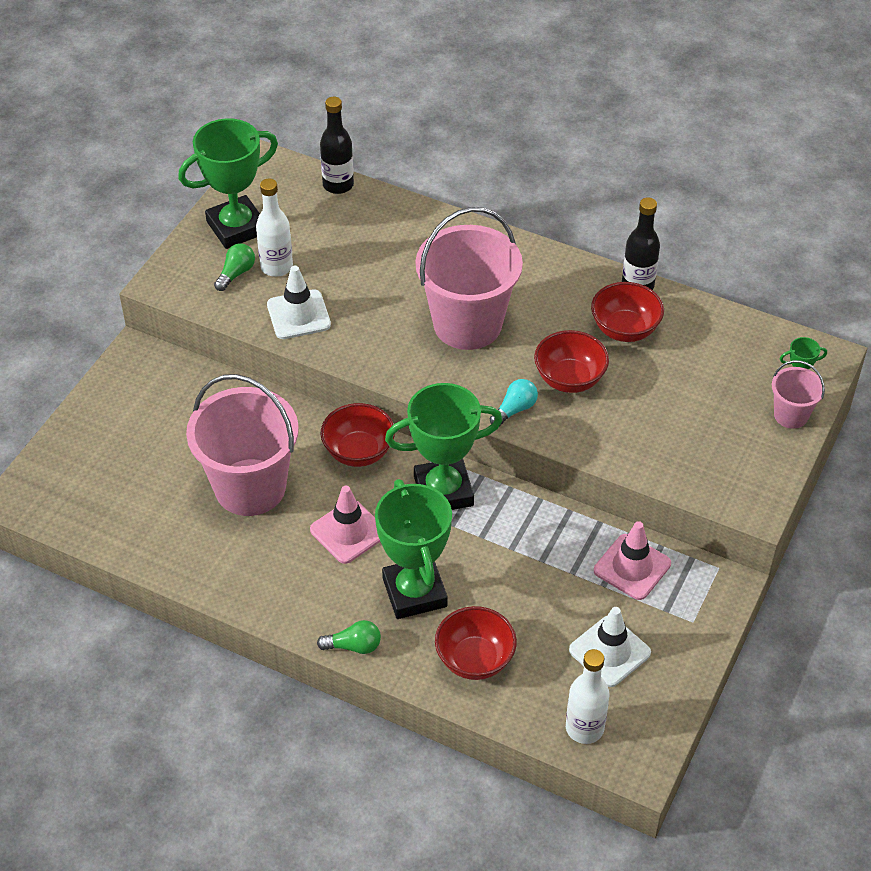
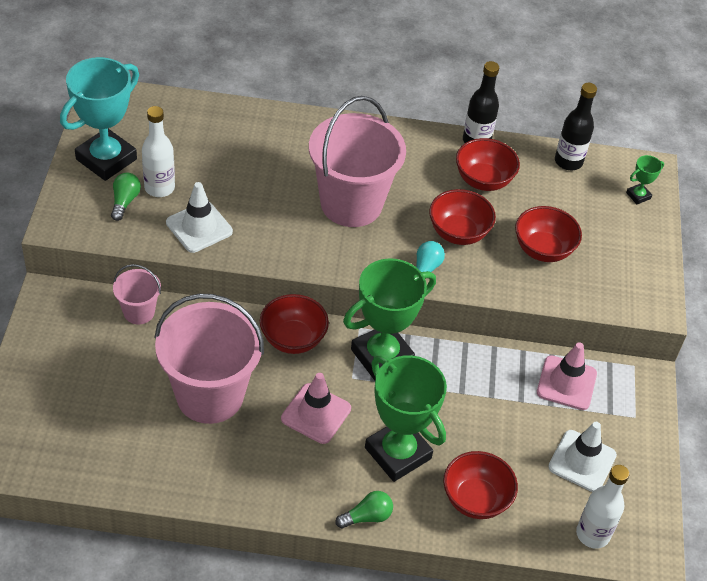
camera: 25 degrees left, 0 degrees up
green trophy [178,118,278,249] -> turquoise trophy [60,57,139,181]
black bottle [320,97,354,194] -> black bottle moved to [555,83,597,170]
pink bucket [772,360,825,429] -> pink bucket moved to [113,264,161,324]
none -> red bowl [515,206,582,262]

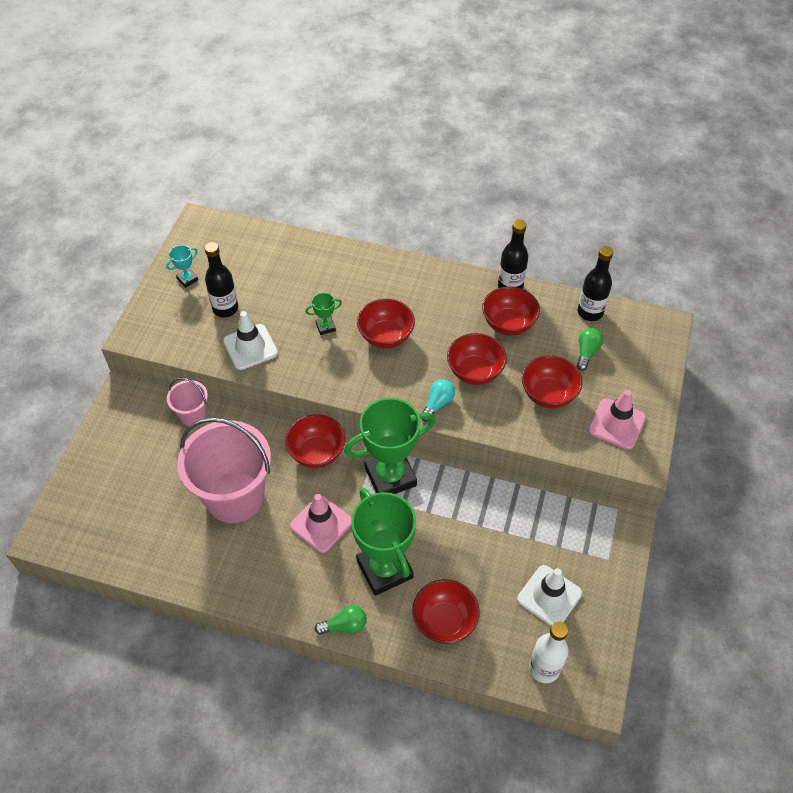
camera: 15 degrees right, 5 degrees up
turquoise trophy [60,57,139,181] -> turquoise trophy [166,245,198,288], size x0.43
green light bulb [111,173,141,221] -> green light bulb moved to [577,328,603,371]
white bottle [142,106,175,197] -> black bottle [204,242,238,317]
pink bucket [309,96,406,227] -> red bowl [357,299,415,349]
pink traffic cone [537,342,597,410] -> pink traffic cone moved to [588,390,646,450]
green trophy [626,155,664,204] -> green trophy moved to [306,293,342,335]

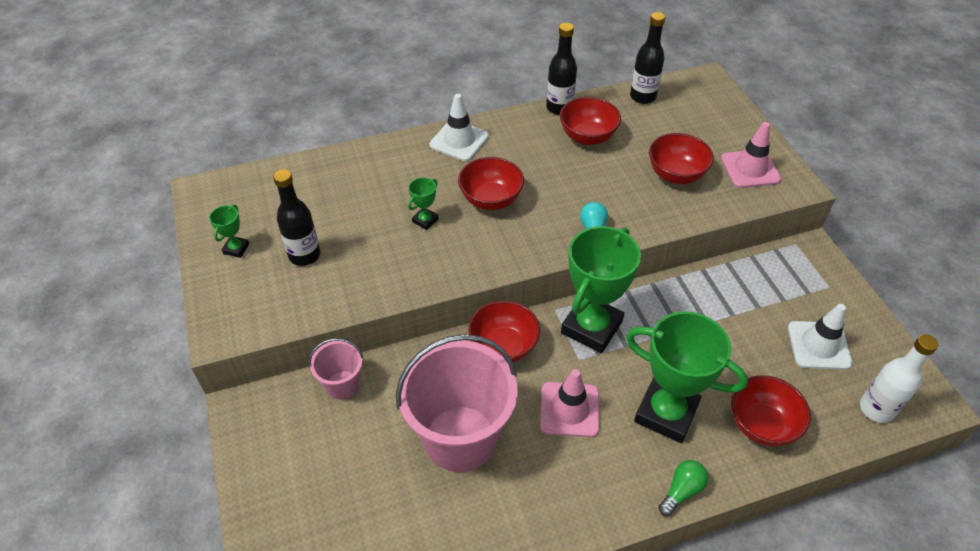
camera: 35 degrees left, 5 degrees down
turquoise trophy [166,245,198,288] -> green trophy [209,205,249,258]
white traffic cone [223,311,278,370] -> white traffic cone moved to [429,94,489,161]
red bowl [447,333,507,385] -> none
green light bulb [577,328,603,371] -> none

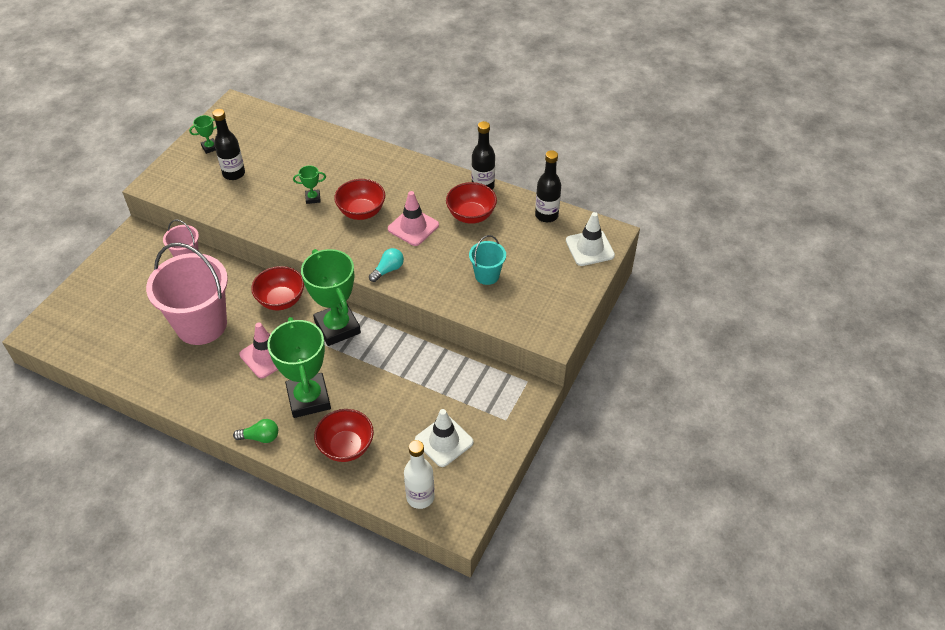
camera: 45 degrees right, 0 degrees up
white traffic cone [429,94,489,161] -> white traffic cone moved to [566,212,615,266]
green trophy [561,226,641,353] -> green trophy turned 75 degrees clockwise [301,249,361,346]
red bowl [649,133,714,184] -> turquoise bucket [469,235,506,285]
pink traffic cone [721,122,781,188] -> pink traffic cone moved to [388,191,439,246]

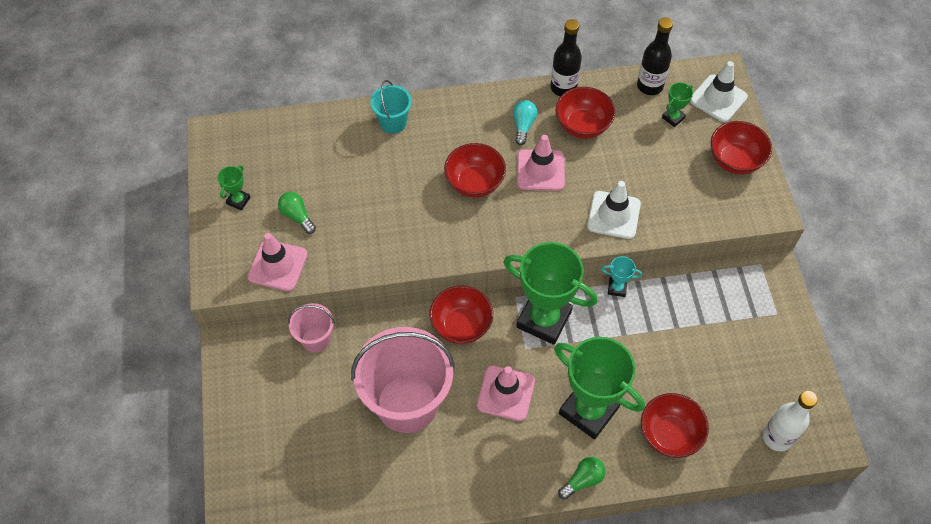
camera: 35 degrees left, 10 degrees up
black bottle [212,109,245,180] -> green light bulb [278,192,316,234]
green trophy [293,165,326,204] -> green trophy moved to [662,82,693,127]
turquoise light bulb [369,248,404,282] -> turquoise light bulb moved to [513,100,537,145]
white traffic cone [415,409,474,467] -> white traffic cone moved to [587,181,641,239]
turquoise bucket [469,235,506,285] -> turquoise bucket moved to [370,80,412,134]
none -> pink traffic cone [247,233,308,291]
none -> turquoise trophy [601,256,642,297]
none -> red bowl [711,121,772,174]

